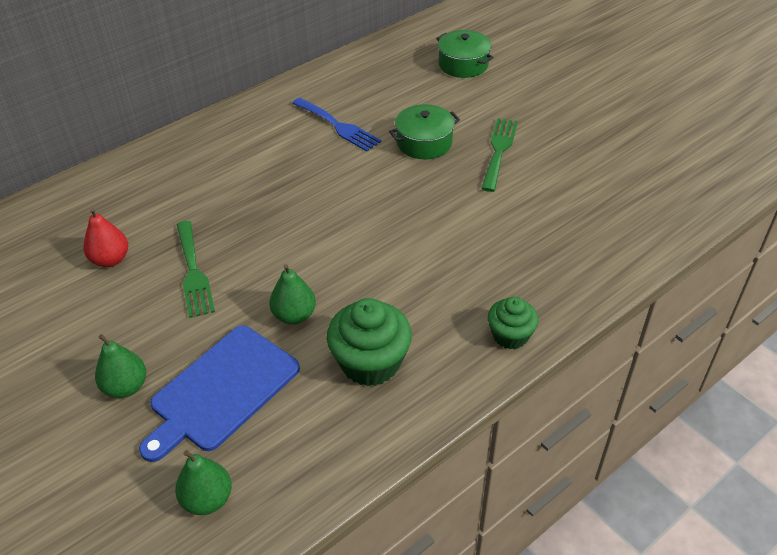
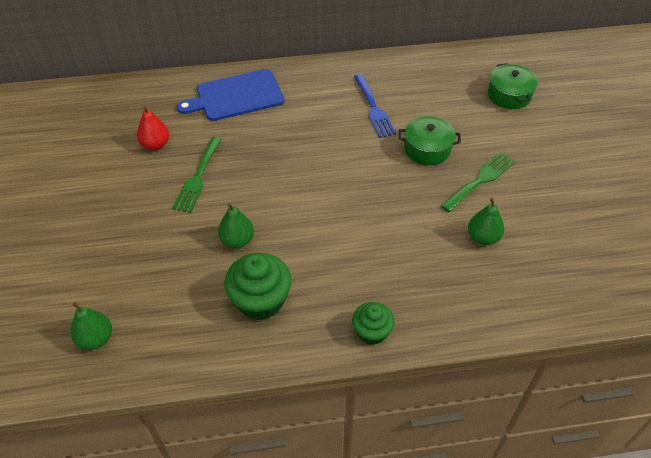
camera: 30 degrees right, 5 degrees up
green pear [95,334,146,398] -> green pear moved to [468,198,504,245]
blue cutting board [139,326,300,462] -> blue cutting board moved to [177,69,285,121]

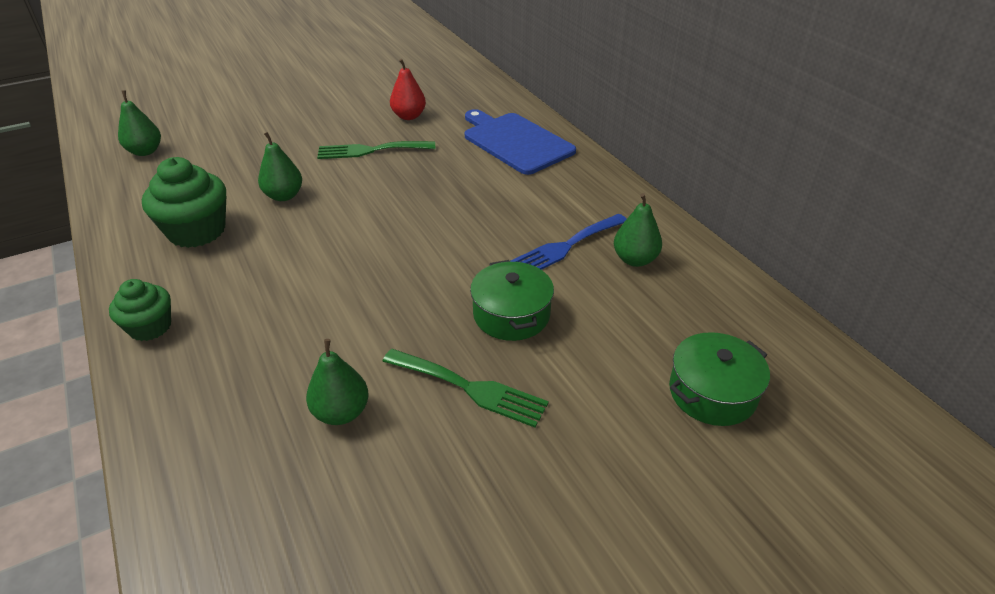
camera: 70 degrees right, 10 degrees down
none -> green pear [614,193,662,267]

